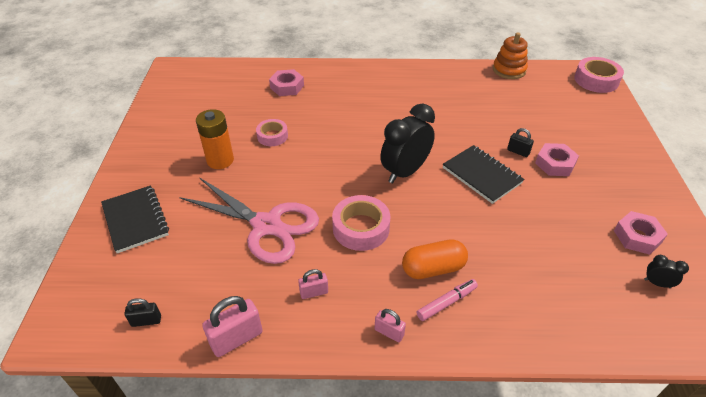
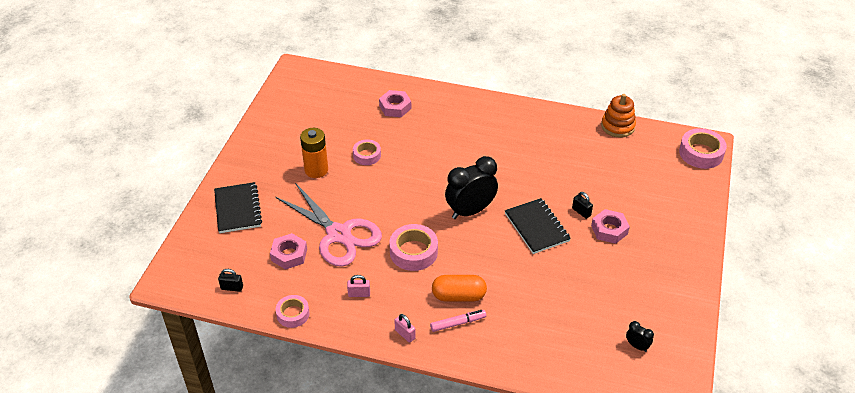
camera: 15 degrees right, 0 degrees up
pink padlock [202,296,263,357] -> pink tape [275,295,310,328]
pink nut [614,211,668,255] -> pink nut moved to [270,233,307,270]

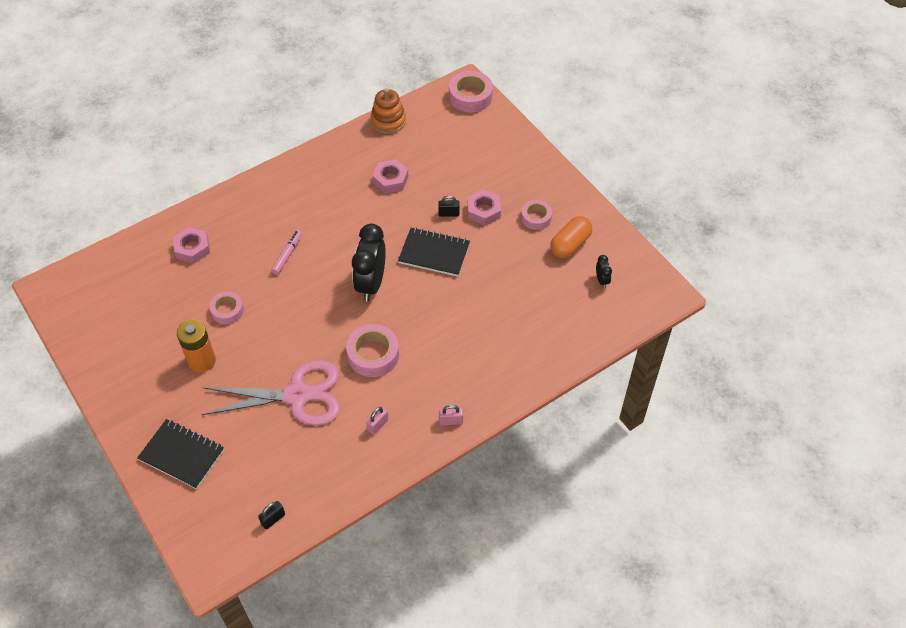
camera: 50 degrees left, 10 degrees up
pink nut [270,233,307,270] -> pink nut moved to [372,159,409,193]
pink tape [275,295,310,328] -> pink tape moved to [521,200,552,230]
pink marker [430,310,486,332] -> pink marker moved to [271,230,302,275]
orange capsule [432,275,487,301] -> orange capsule moved to [550,216,592,258]
black clock [626,321,654,352] -> black clock turned 90 degrees clockwise [596,255,612,288]

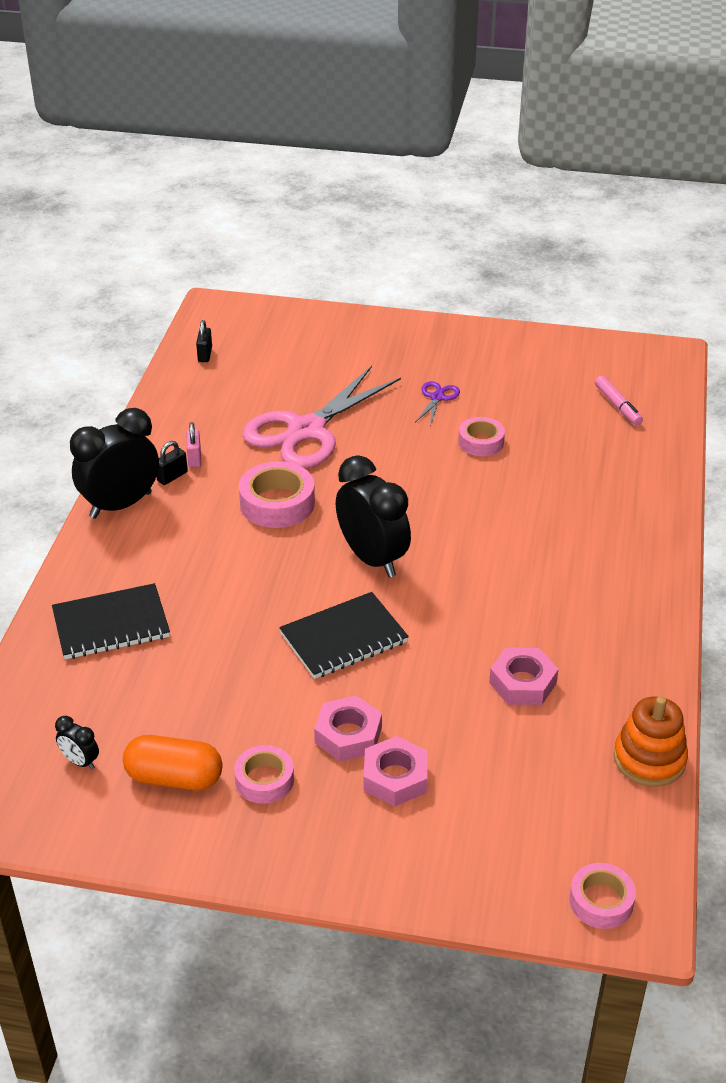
camera: 135 degrees right, 15 degrees down
black notebook [137,419,224,489] -> black notebook moved to [52,583,170,659]
pink nut [173,227,210,264] -> pink nut moved to [364,736,427,806]
orange battery [177,319,216,372] -> purple scissors [415,381,460,427]
pink marker [271,230,302,275] -> pink marker moved to [595,376,643,425]
black padlock [438,195,460,217] -> black padlock moved to [156,441,188,485]
pink padlock [439,405,463,425] -> black clock [70,408,159,518]
pink tape [449,71,493,113] -> pink tape [569,863,636,929], size x0.64
orange capsule [550,216,592,258] -> orange capsule turned 75 degrees counterclockwise [123,735,222,790]

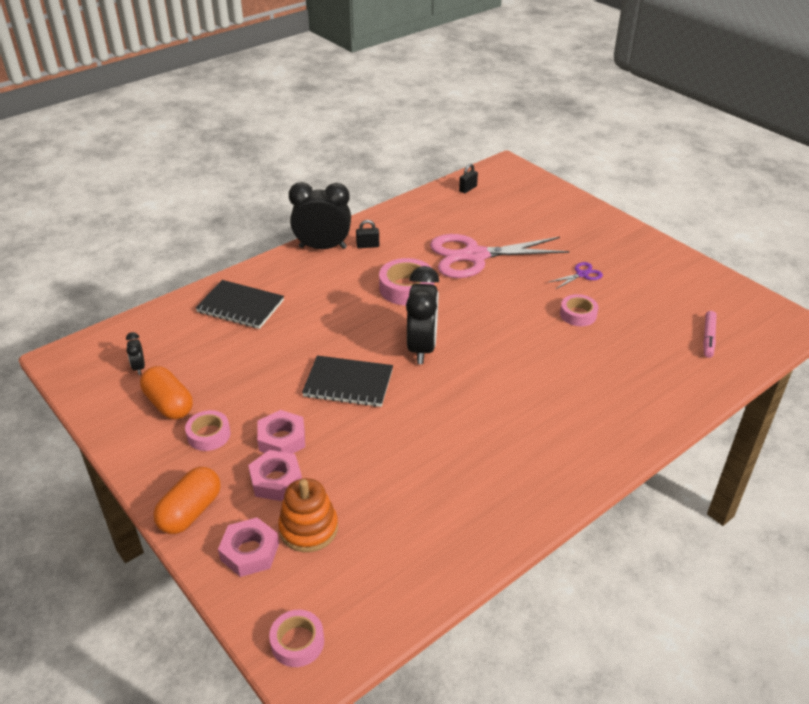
camera: 40 degrees right, 0 degrees up
pink padlock [186,422,201,467] -> none
pink nut [489,647,558,705] -> pink nut moved to [218,517,279,577]
orange stacking toy [614,696,688,787] -> orange stacking toy moved to [278,478,338,552]
none -> orange capsule [153,467,221,534]

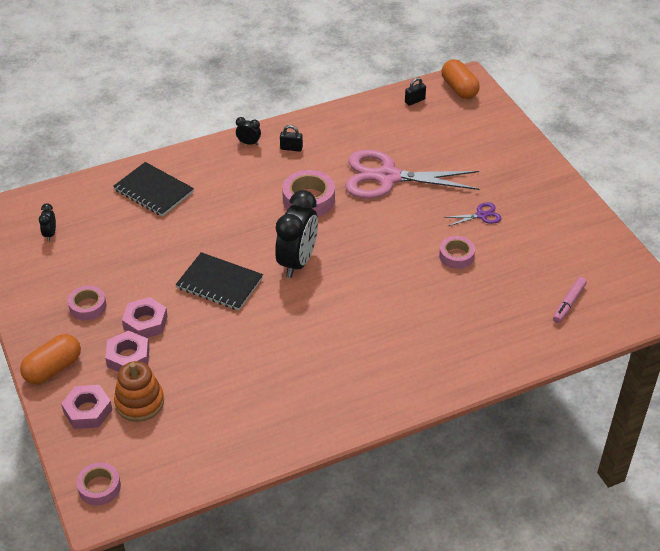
camera: 15 degrees right, 5 degrees up
orange capsule [140,366,193,420] -> orange capsule moved to [441,59,480,99]
black clock [289,182,351,249] -> black clock [236,117,261,145], size x0.44

